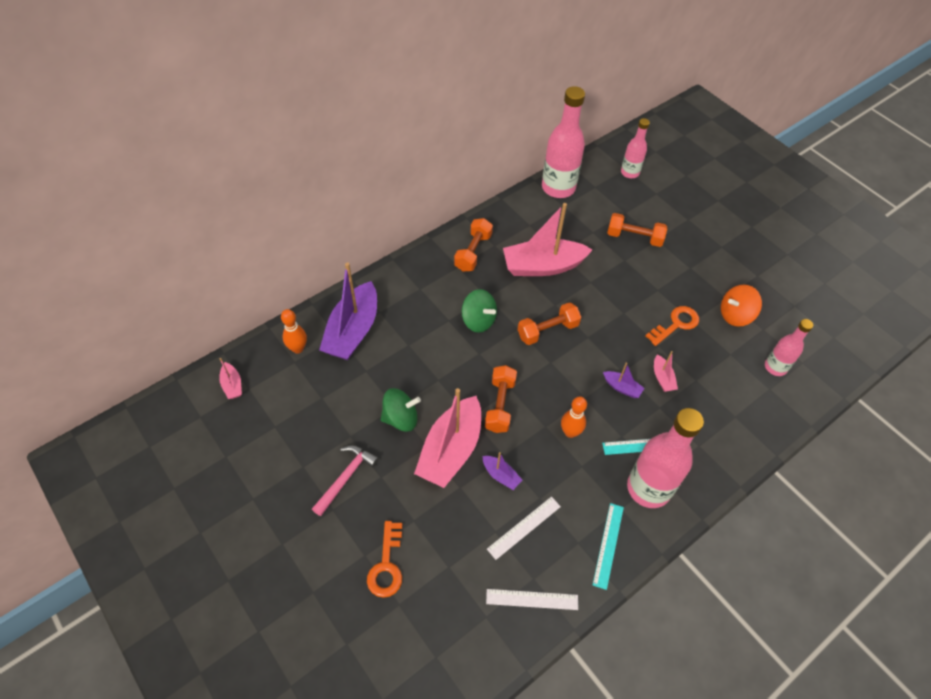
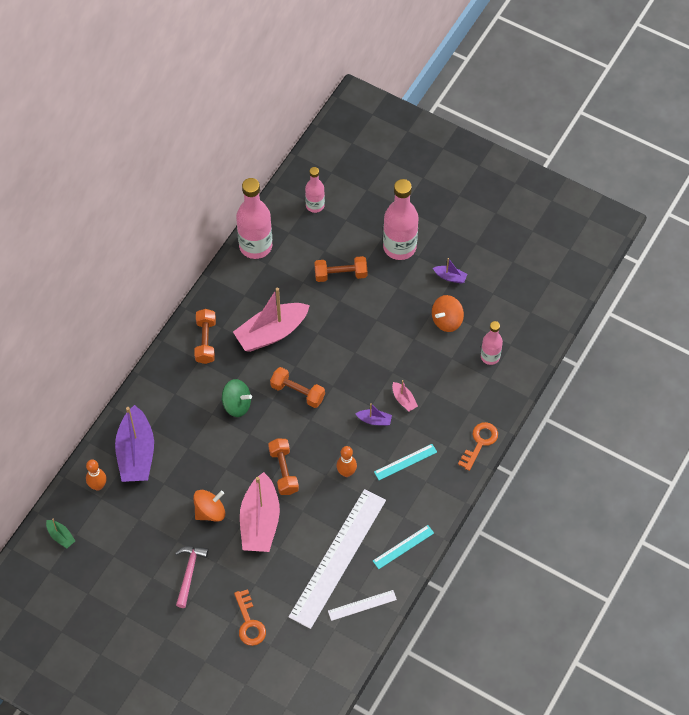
camera: 20 degrees left, 5 degrees up
pink boat [219,358,242,399] -> green boat [46,519,75,549]
green spinning top [381,388,421,432] -> orange spinning top [193,490,225,522]
purple boat [483,452,522,490] -> purple boat moved to [433,258,467,284]
white ruler [487,497,561,560] -> white ruler [288,489,386,629], size x2.29
orange dumbbell [518,302,581,345] -> orange dumbbell turned 75 degrees clockwise [270,367,325,408]
turquoise ruler [592,503,624,590] -> turquoise ruler turned 60 degrees clockwise [373,525,434,569]
pink bottle [627,408,704,508] -> pink bottle moved to [383,179,419,260]
orange key [646,306,699,346] -> orange key moved to [458,422,498,471]

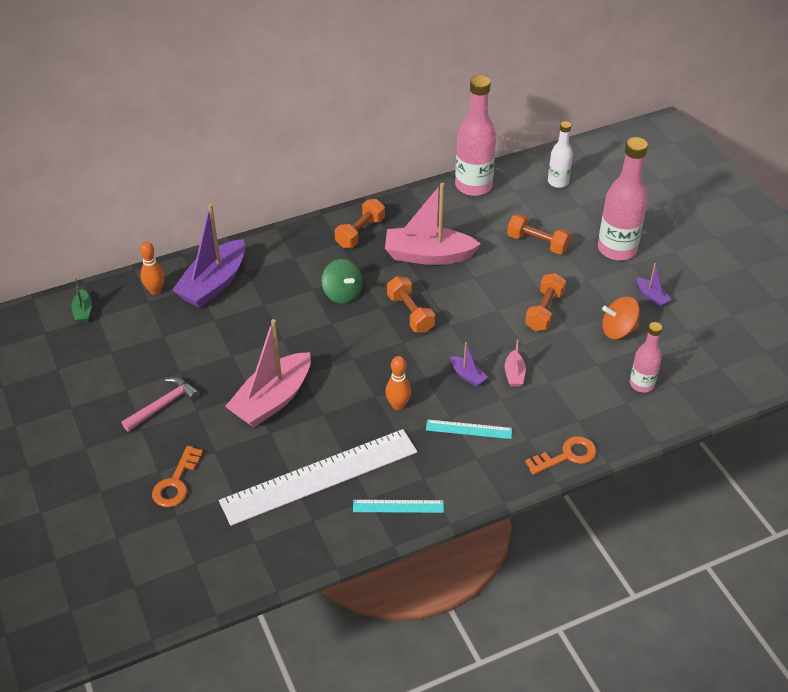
camera: 35 degrees right, 15 degrees down
orange spinning top [193,490,225,522] -> none
orange dumbbell [268,438,299,495] -> orange dumbbell moved to [525,273,566,331]
pink bottle [305,167,325,213] -> white bottle [548,121,573,188]
white ruler [328,590,397,621] -> none

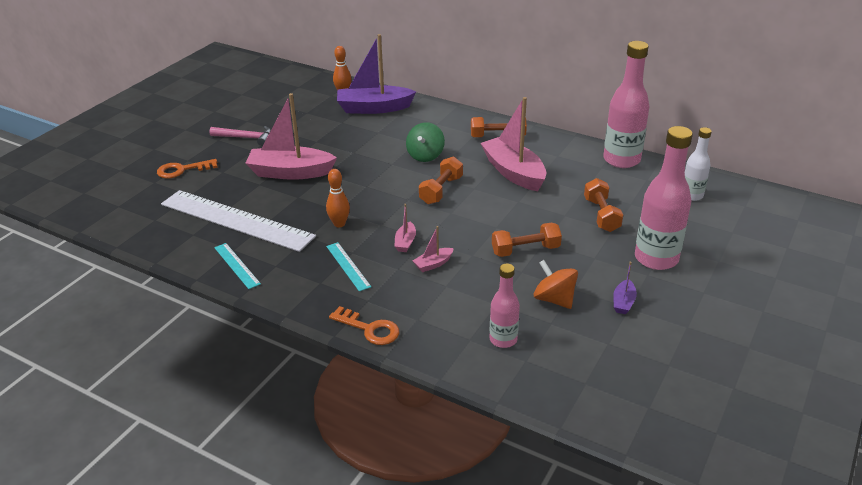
camera: 55 degrees right, 10 degrees down
green boat [72,277,92,323] -> none
purple boat [450,342,488,387] -> pink boat [394,204,416,252]

